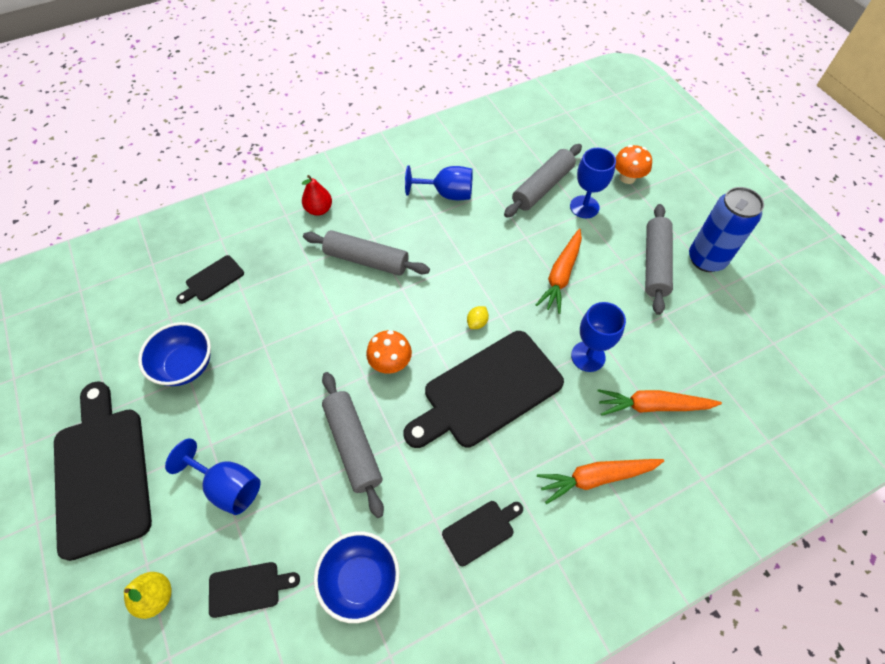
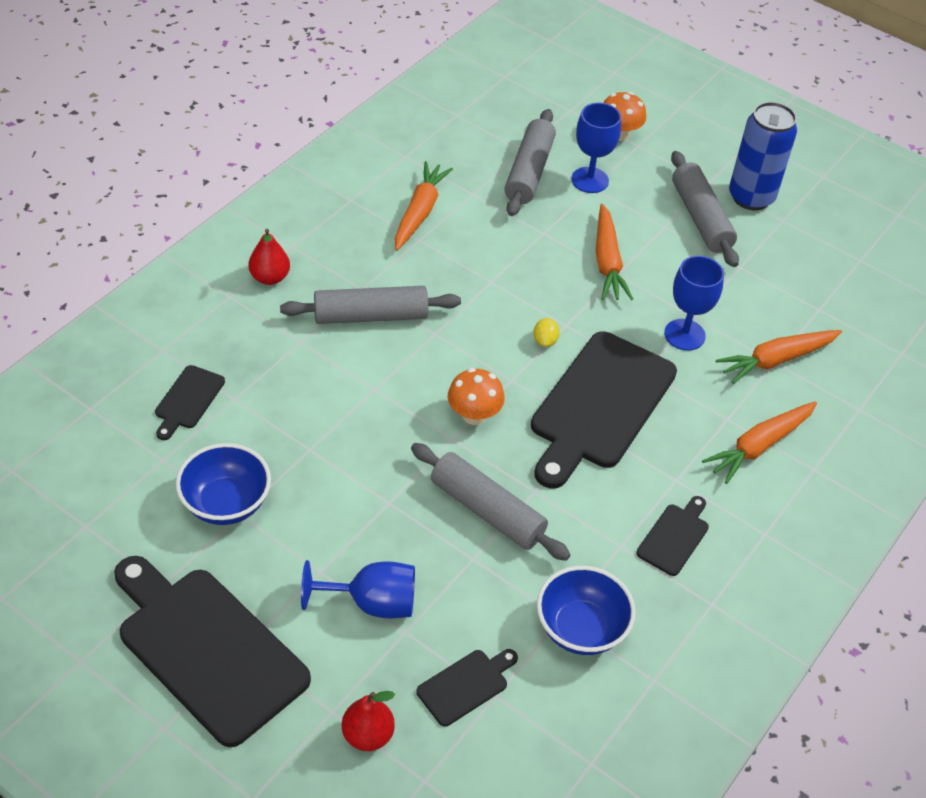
camera: 30 degrees left, 10 degrees down
yellow pear [124,572,172,619] -> red pear [342,691,395,751]
blue goblet [405,165,473,200] -> orange carrot [395,161,453,251]

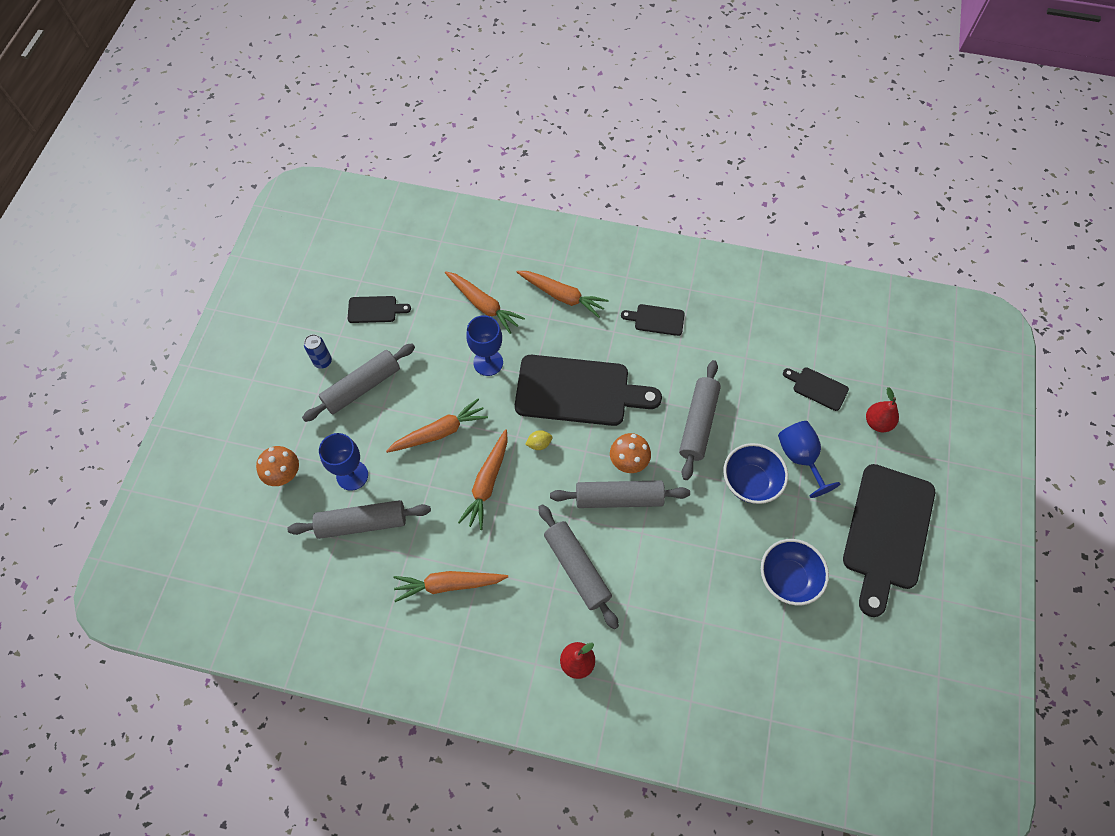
camera: 110 degrees left, 15 degrees up
black cutting board [155,365,225,440] -> black cutting board moved to [347,296,411,323]
blue bowl [537,566,636,655] -> blue bowl moved to [723,443,788,504]
blue can [729,102,797,210] -> blue can [304,334,332,369], size x0.50
none -> orange carrot [458,429,508,530]
none -> grey rolling pin [550,480,690,508]

